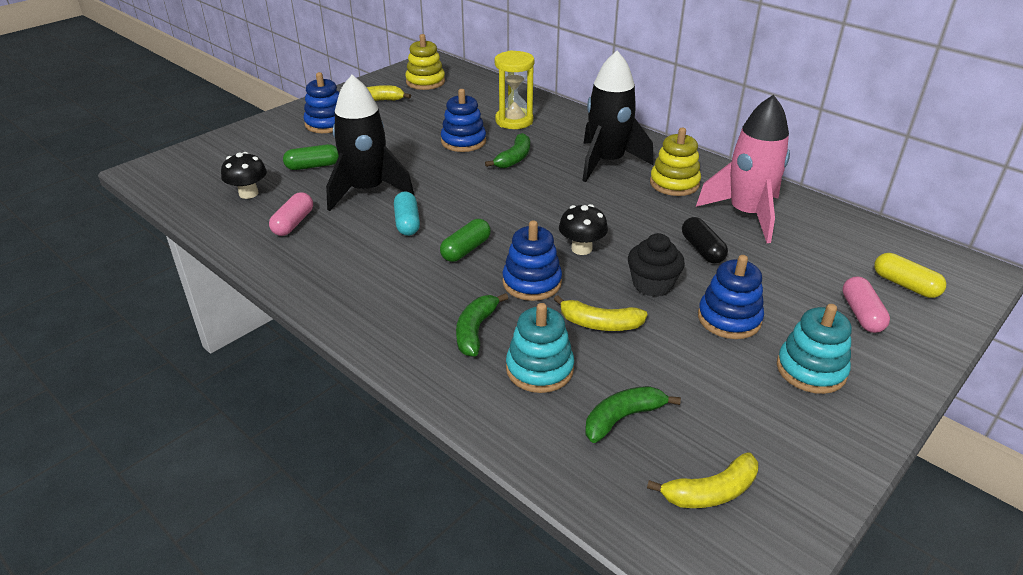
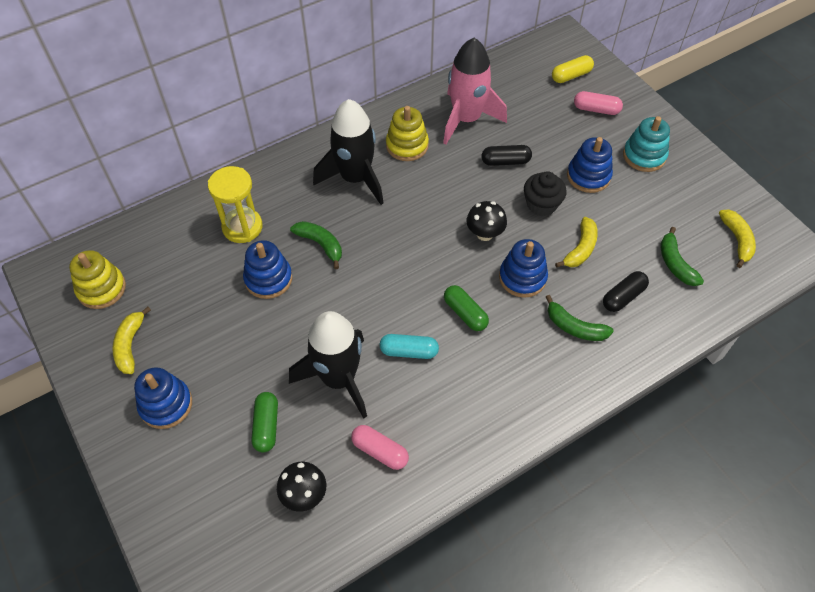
camera: 75 degrees left, 20 degrees up
turquoise stacking toy [506,303,574,393] -> black capsule [603,271,649,312]

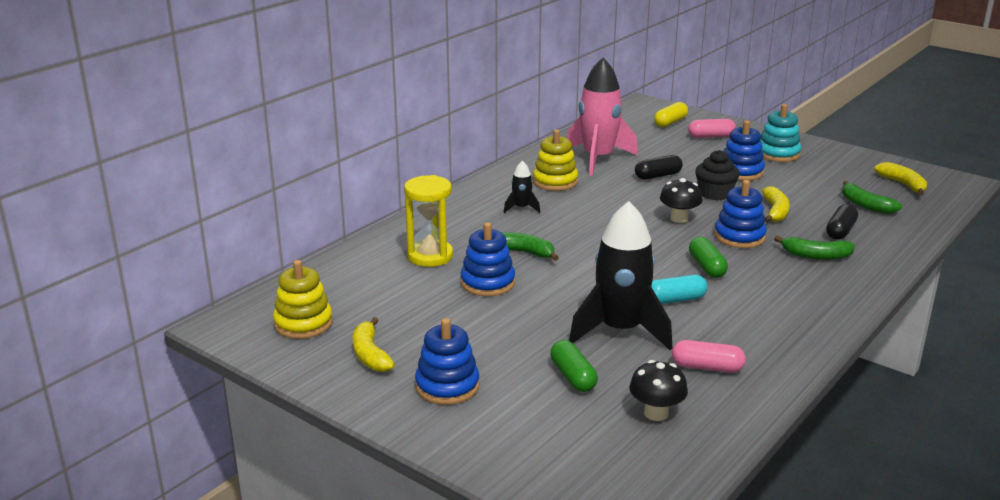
camera: 20 degrees left, 30 degrees down
black rocket [313,99,384,205] -> black rocket [504,161,540,213], size x0.45
green capsule [444,285,489,331] -> green capsule turned 45 degrees clockwise [689,237,728,278]

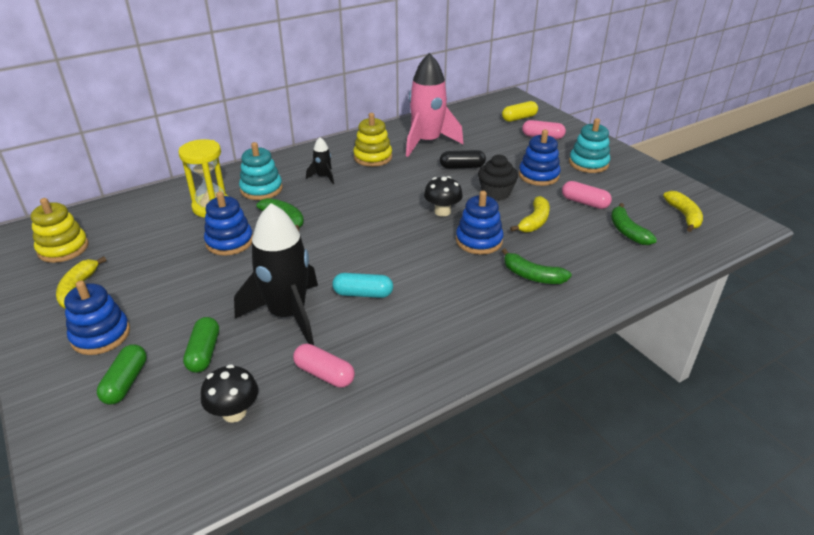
camera: 20 degrees right, 10 degrees up
green capsule [689,237,728,278] -> green capsule moved to [97,344,147,405]
black capsule [826,204,858,240] -> none
none -> turquoise stacking toy [239,142,283,200]
none -> pink capsule [562,181,612,209]

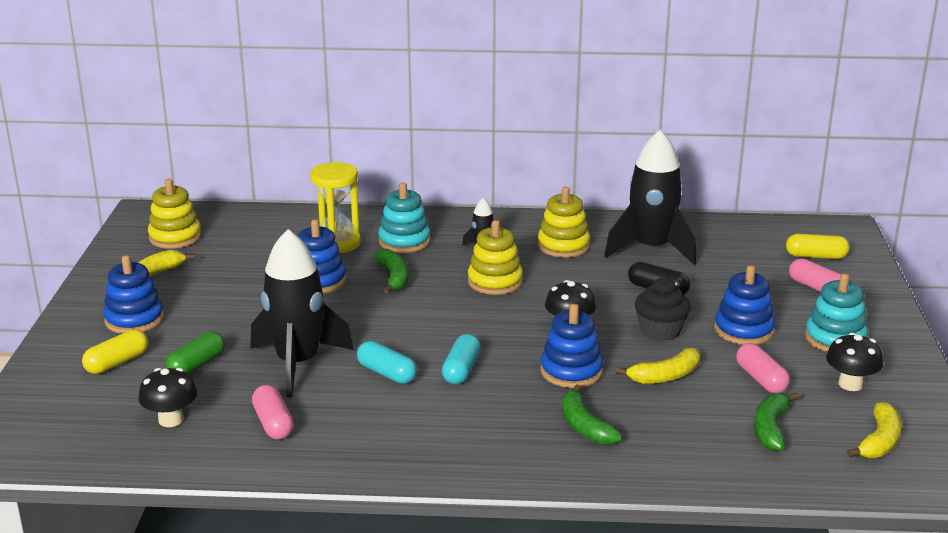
camera: 35 degrees right, 10 degrees down
green capsule [97,344,147,405] -> yellow capsule [82,329,148,374]
pink rocket [406,53,463,157] -> black rocket [604,130,697,265]
none -> turquoise capsule [442,334,481,385]
none -> yellow stacking toy [468,220,523,295]
none -> black mushroom [826,333,883,391]

